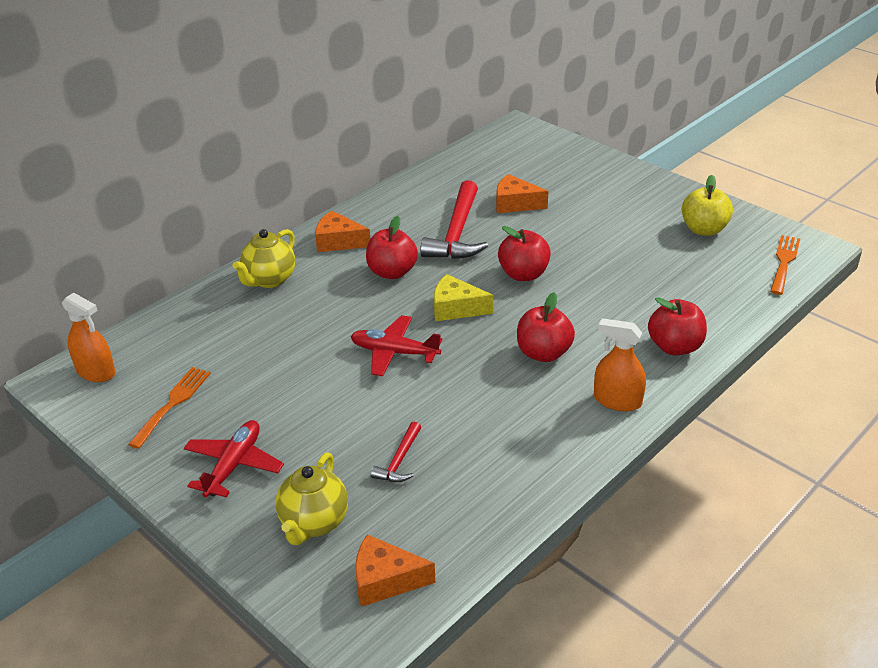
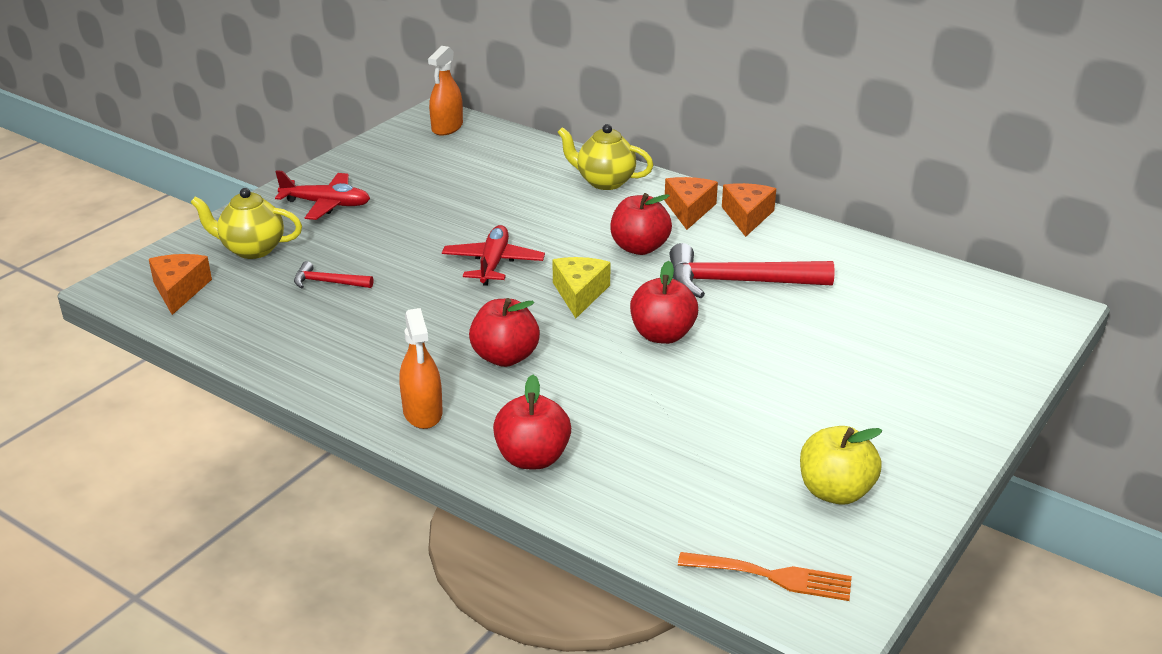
camera: 80 degrees right, 5 degrees down
orange fork [128,367,211,449] -> none
orange cheese [496,174,548,213] -> orange cheese moved to [722,183,776,237]
orange spray bottle [594,318,646,411] -> orange spray bottle turned 150 degrees clockwise [399,308,443,429]

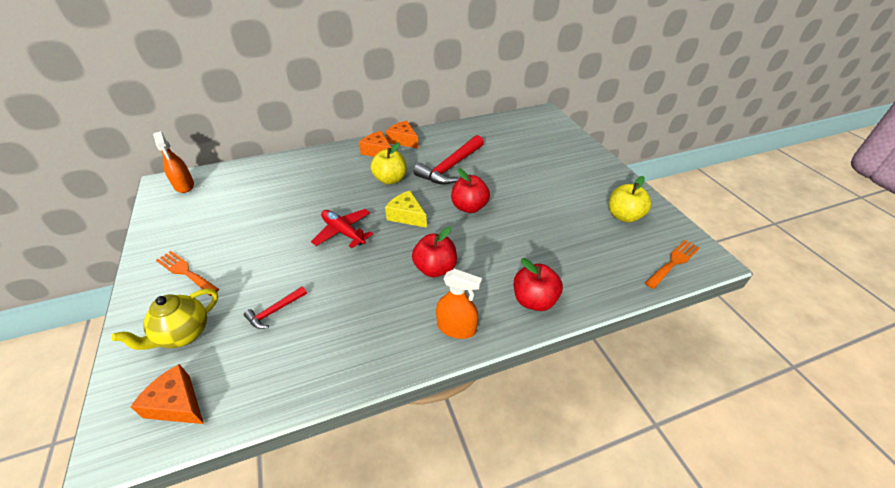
camera: 55 degrees left, 10 degrees up
red plane [275,170,370,220] -> orange fork [156,251,219,296]
yellow teapot [557,124,653,190] -> none
red apple [610,193,672,255] -> yellow apple [370,142,406,185]

